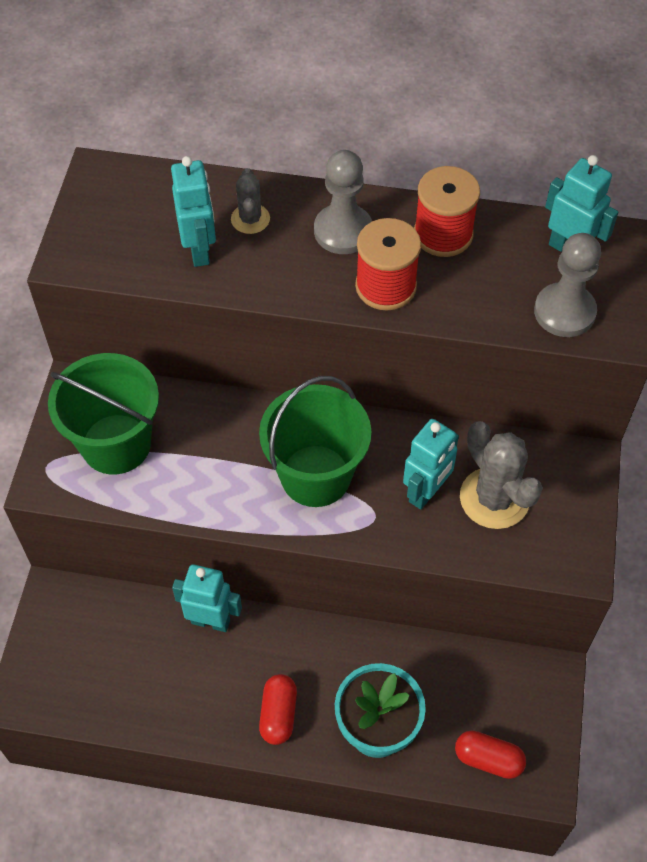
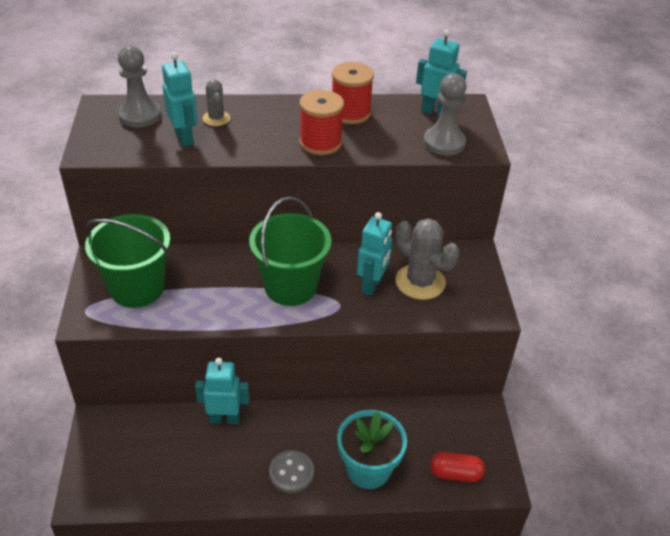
camera: 15 degrees left, 15 degrees down
red capsule [259,674,297,745] -> grey button [269,450,314,493]
grey pawn [314,150,372,254] -> grey pawn moved to [118,46,161,127]

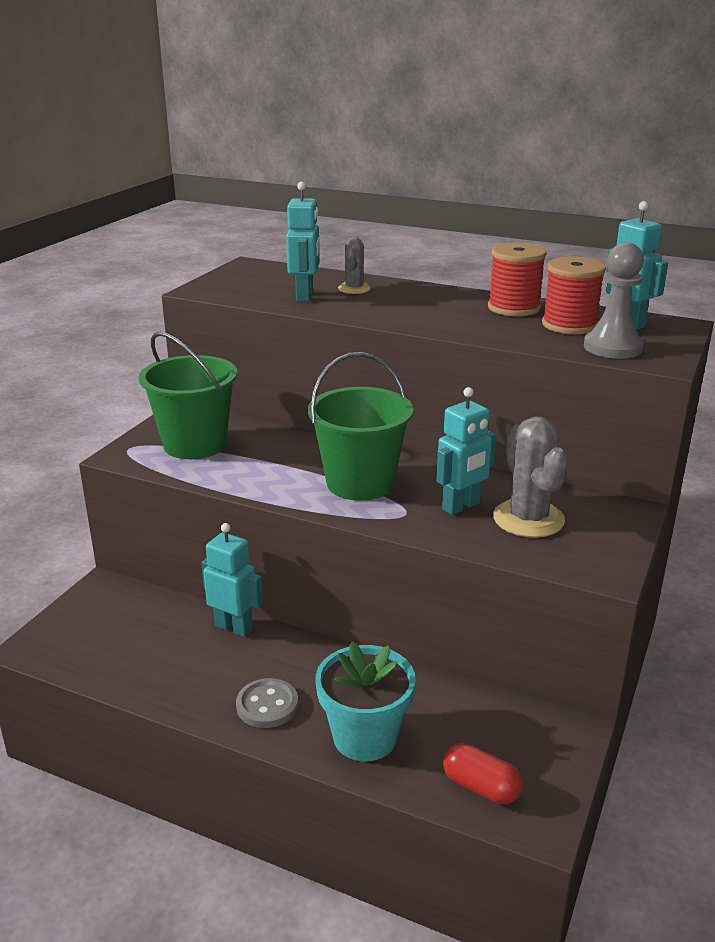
camera: 30 degrees right, 15 degrees down
grey pawn [118,46,161,127] -> none
red spool [299,90,344,155] -> red spool moved to [542,257,606,334]

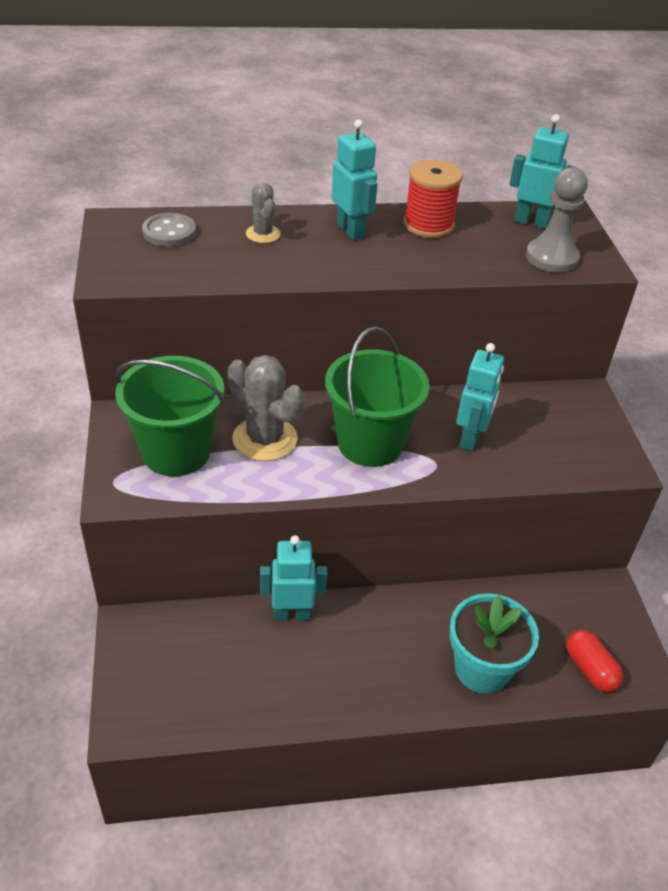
camera: 35 degrees left, 15 degrees up
grey button [236,678,298,728] -> grey button moved to [142,213,196,247]
turquoise robot [286,182,320,301] -> turquoise robot moved to [331,119,377,240]
red capsule [443,743,523,804] -> red capsule turned 60 degrees clockwise [566,630,624,692]
grey cactus [493,416,568,538] -> grey cactus moved to [228,355,305,461]
red spool [542,257,606,334] -> none

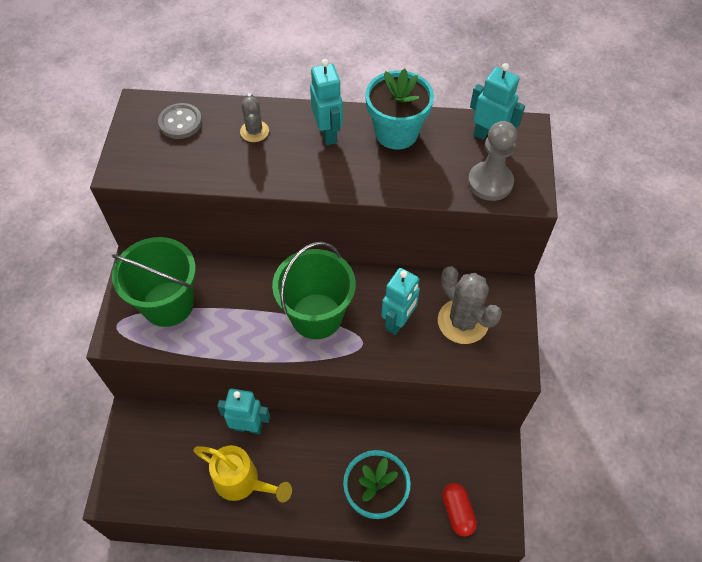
camera: 15 degrees right, 15 degrees up
grey cactus [228,355,305,461] -> grey cactus moved to [438,266,502,344]
red spool [403,159,463,238] -> turquoise flower pot [365,68,434,149]
none -> yellow watering can [193,445,292,502]

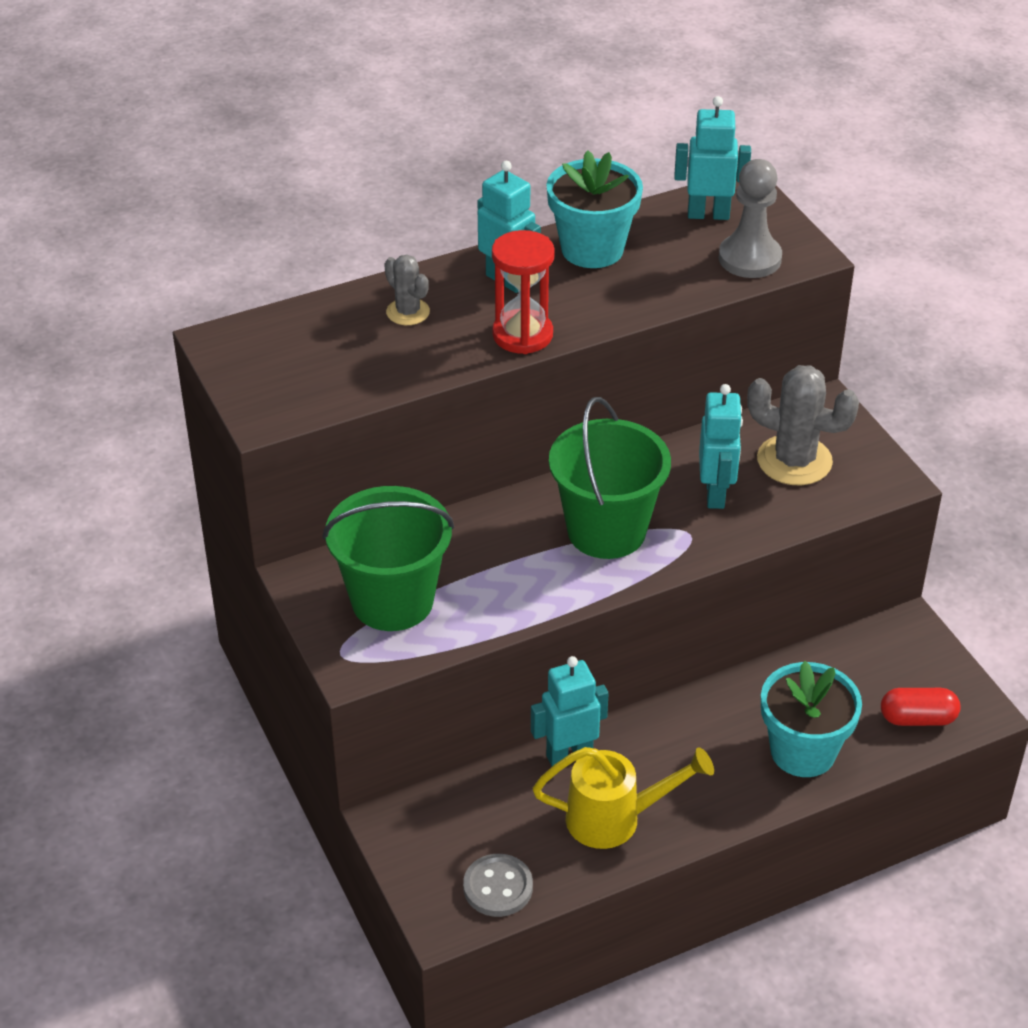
camera: 30 degrees left, 15 degrees down
grey button [158,103,202,139] -> grey button moved to [463,854,533,917]
red capsule [442,483,477,537] -> red capsule turned 45 degrees counterclockwise [881,688,960,726]
none -> red hourglass [492,230,555,354]

